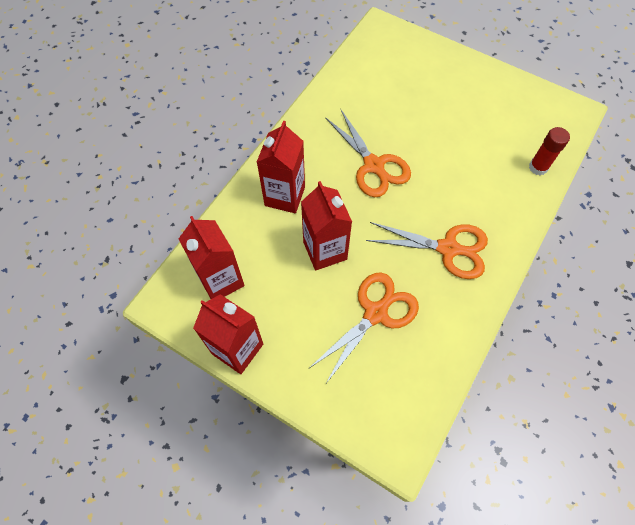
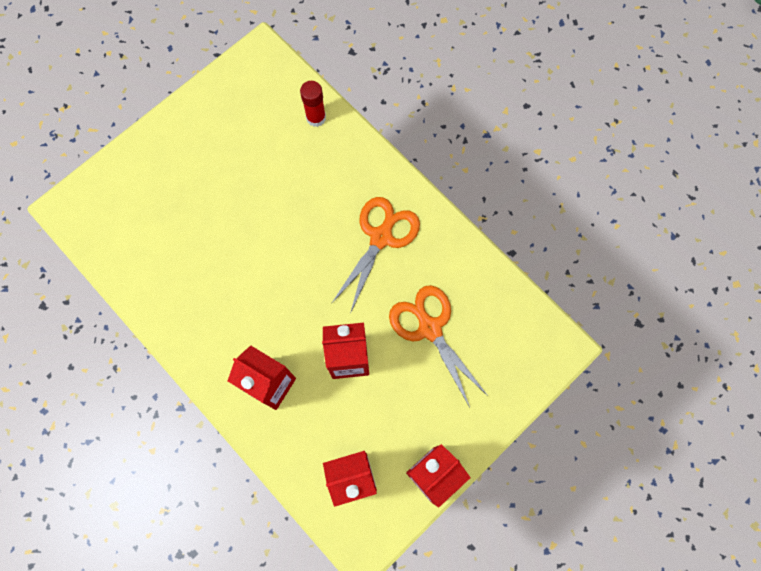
camera: 75 degrees left, 10 degrees up
orange scissors [325,110,411,197] -> none

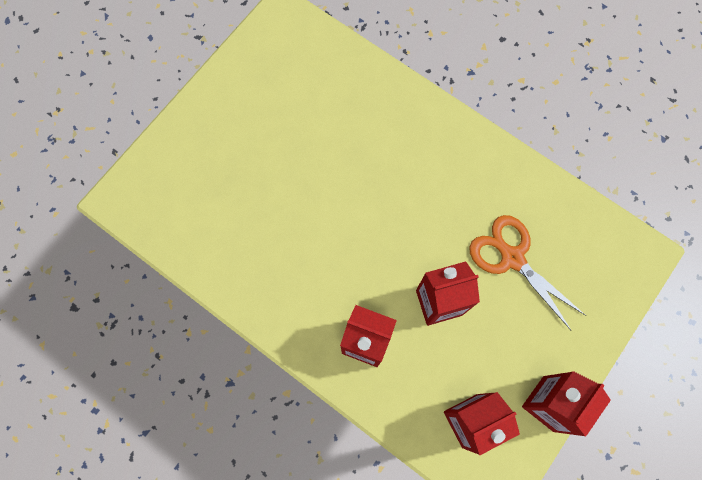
camera: 10 degrees left, 0 degrees up
red glue stick [300,81,326,127] -> none
orange scissors [331,197,420,314] -> none

